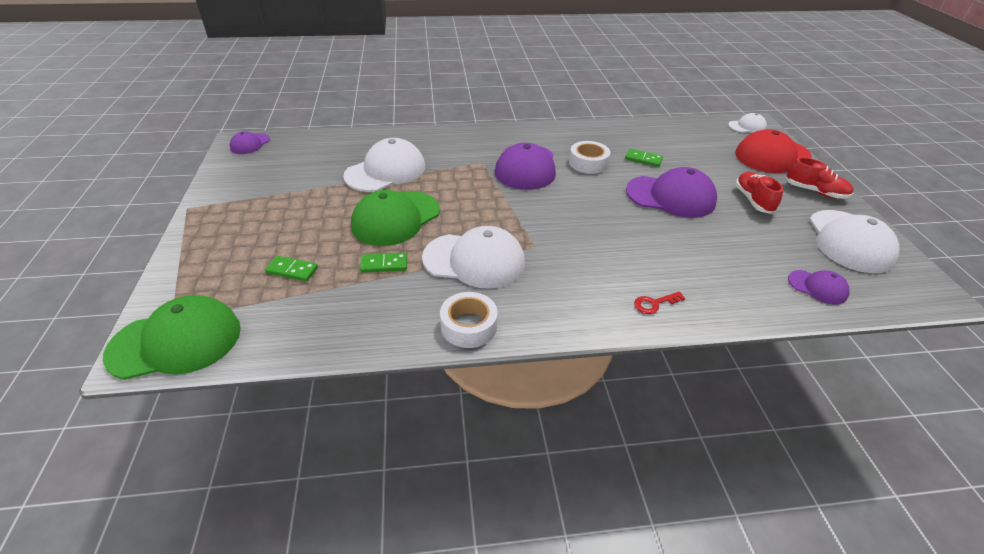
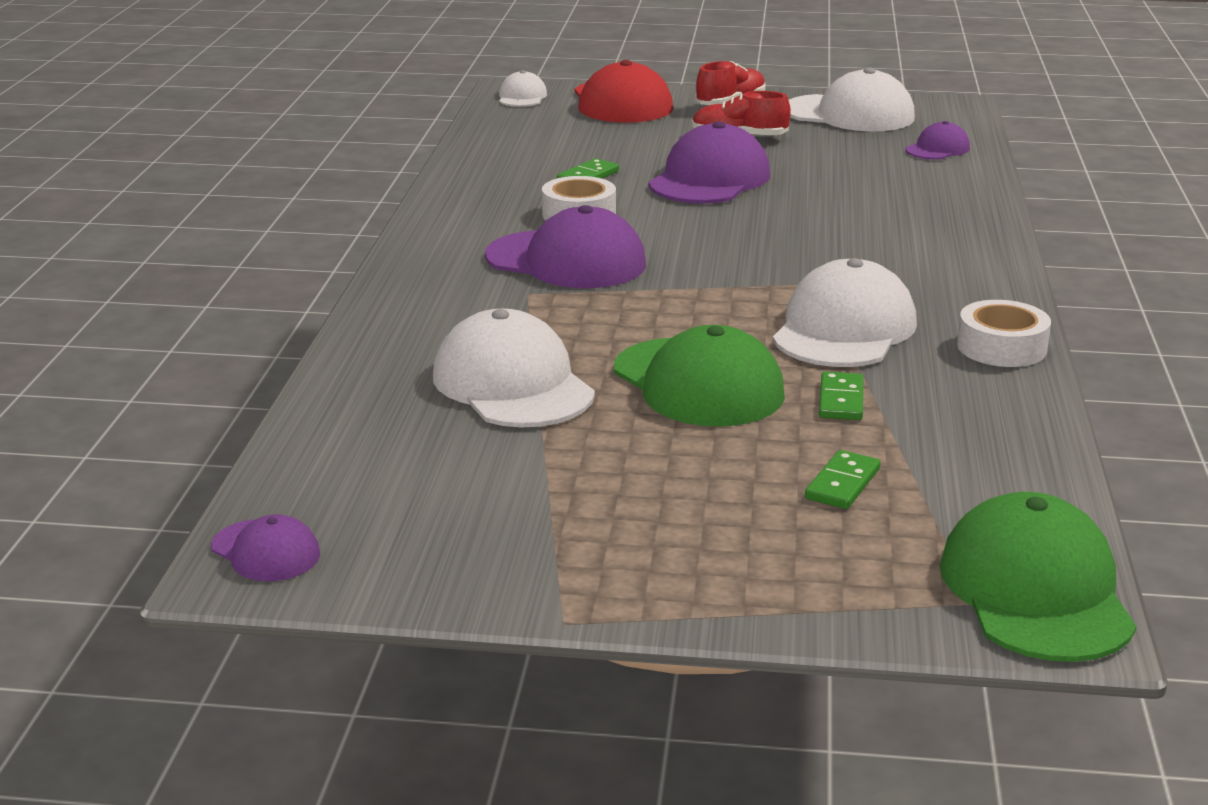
camera: 75 degrees left, 15 degrees down
red key [634,291,685,314] -> none

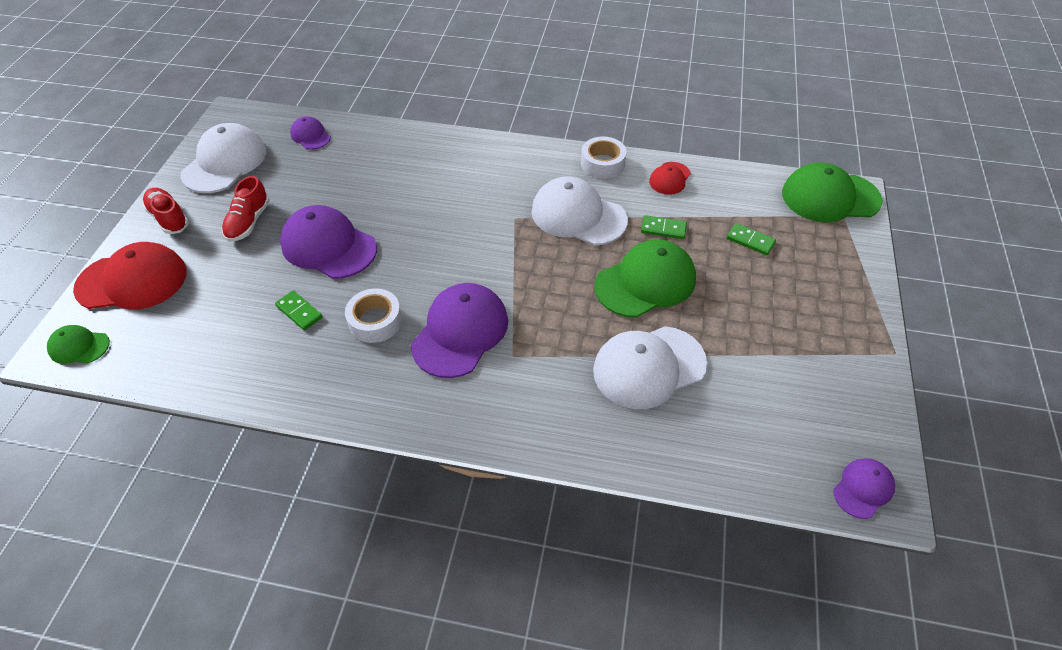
camera: 85 degrees left, 25 degrees up
white cap [499,70,547,107] -> green cap [47,325,110,364]
none -> red cap [649,162,691,195]

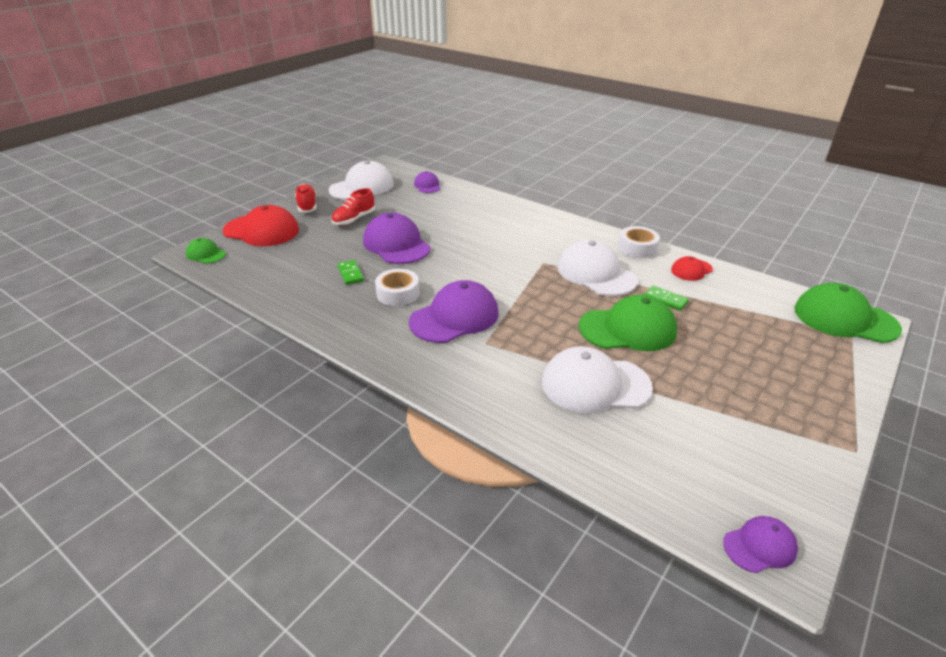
camera: 25 degrees right, 15 degrees down
green domino [726,223,776,255] -> none

